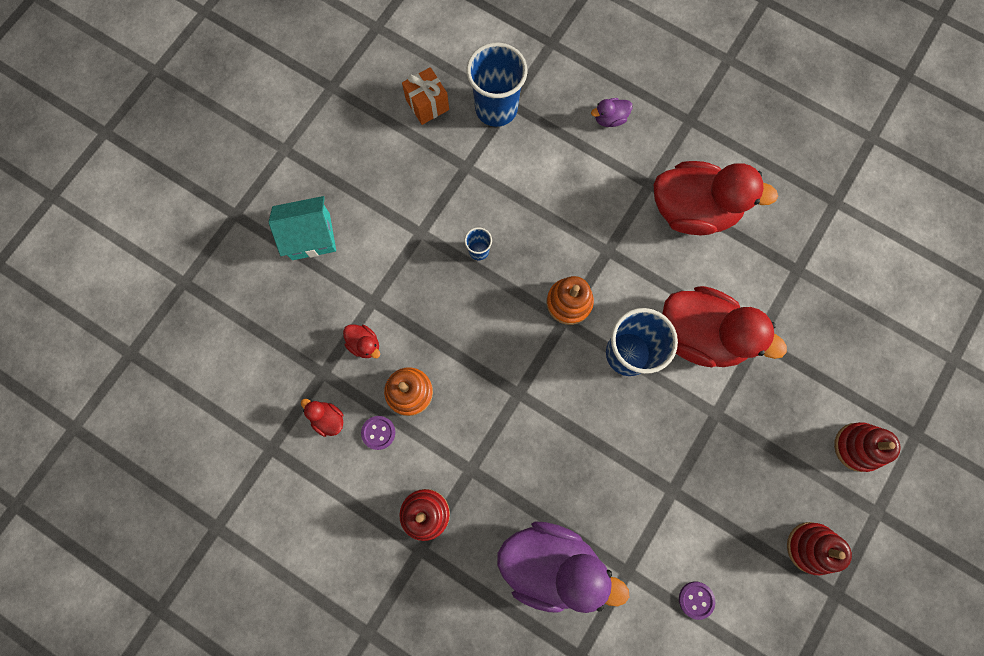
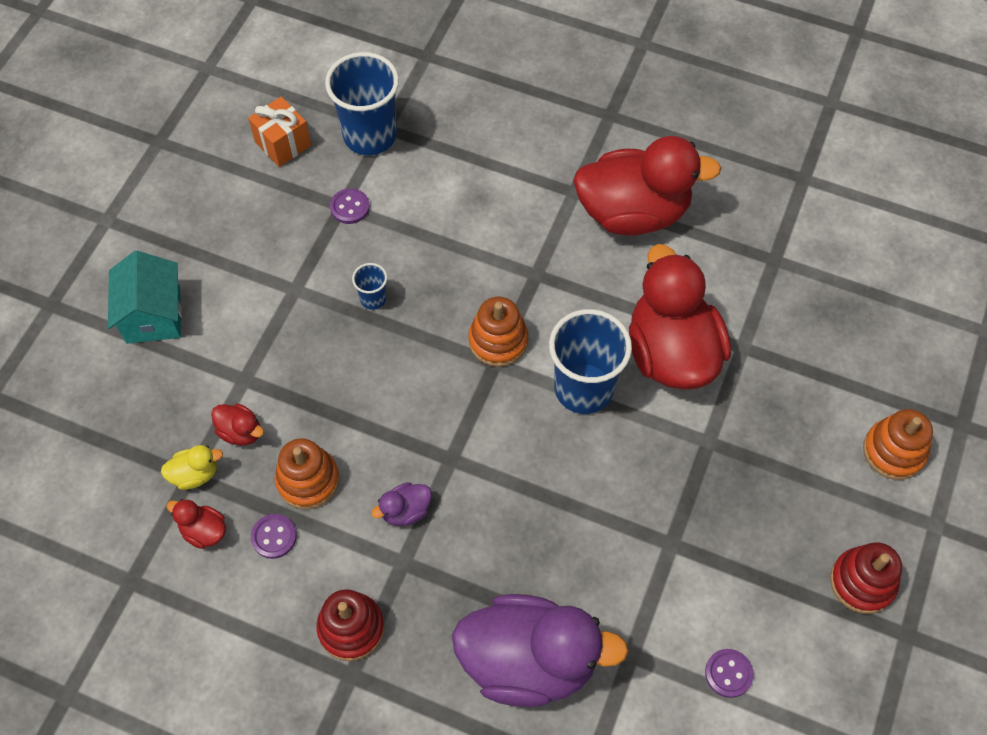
camera: 10 degrees left, 15 degrees down
turquoise house [269,196,336,260] -> turquoise house turned 75 degrees counterclockwise [108,251,182,344]
purple duck [591,98,632,127] -> purple duck moved to [371,482,432,526]
red duck [662,286,787,367] -> red duck turned 120 degrees counterclockwise [629,244,731,390]
red stacking toy [834,422,901,472] -> orange stacking toy [863,409,933,480]
none -> yellow duck [161,445,223,490]
none -> purple button [330,188,370,224]

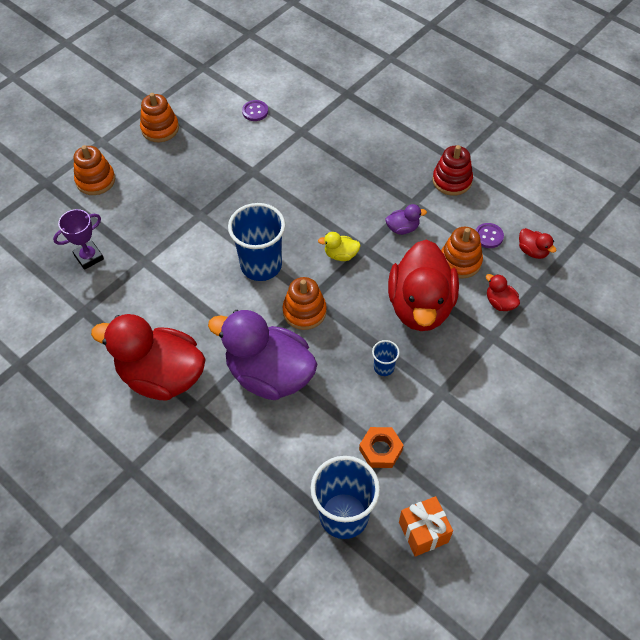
camera: 160 degrees left, 5 degrees down
turquoise house [108,251,182,344] -> none
yellow duck [161,445,223,490] -> yellow duck moved to [318,232,361,261]
purple button [330,188,370,224] -> orange nut [359,427,404,468]
purple duck [452,594,629,707] -> purple duck moved to [208,310,317,400]
red duck [629,244,731,390] -> red duck moved to [388,239,459,331]
red stacking toy [830,542,902,614] -> orange stacking toy [140,93,179,142]
none -> purple trophy [53,209,104,270]

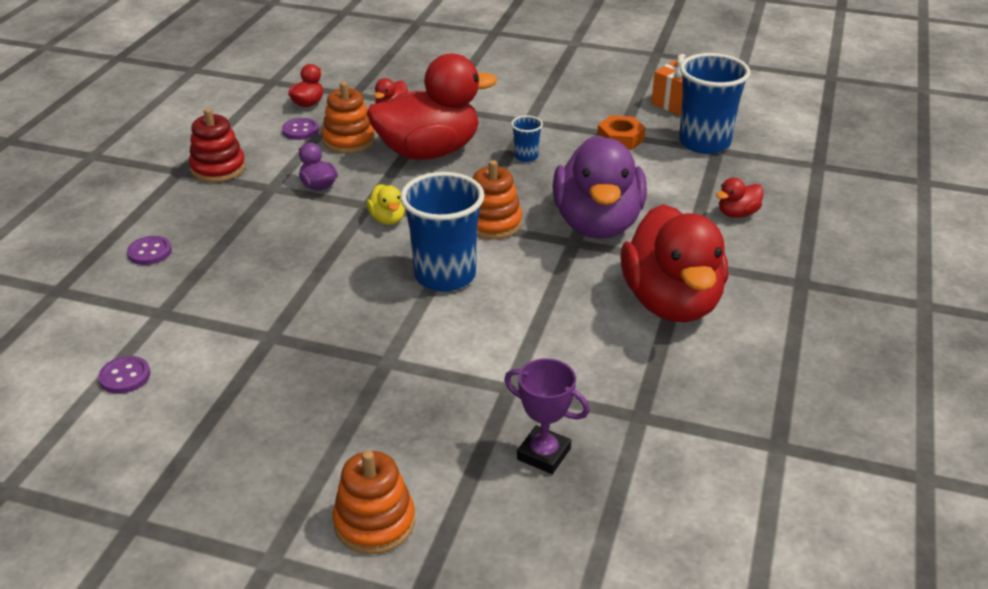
camera: 115 degrees left, 20 degrees down
orange stacking toy [140,93,179,142] -> none
none -> purple button [127,236,172,265]
none -> red duck [716,178,764,218]

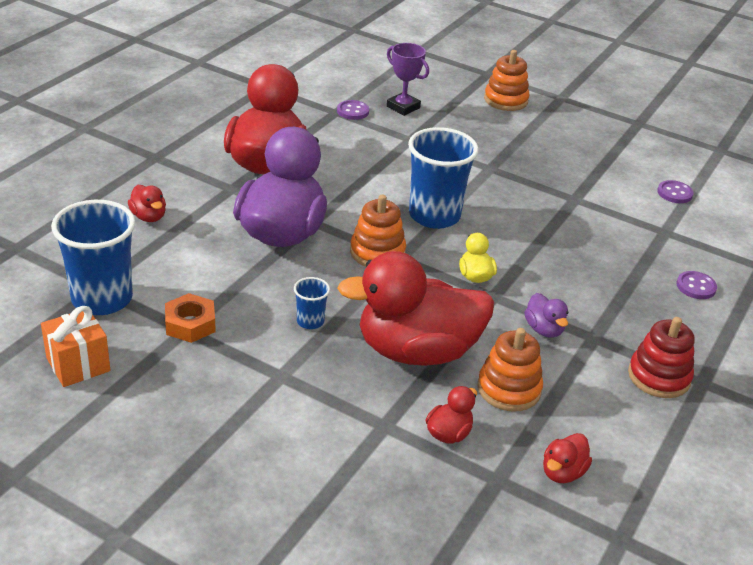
camera: 170 degrees left, 0 degrees up
purple button [282,118,319,140] -> purple button moved to [337,100,369,120]
red duck [716,178,764,218] -> red duck turned 75 degrees clockwise [128,185,166,222]

